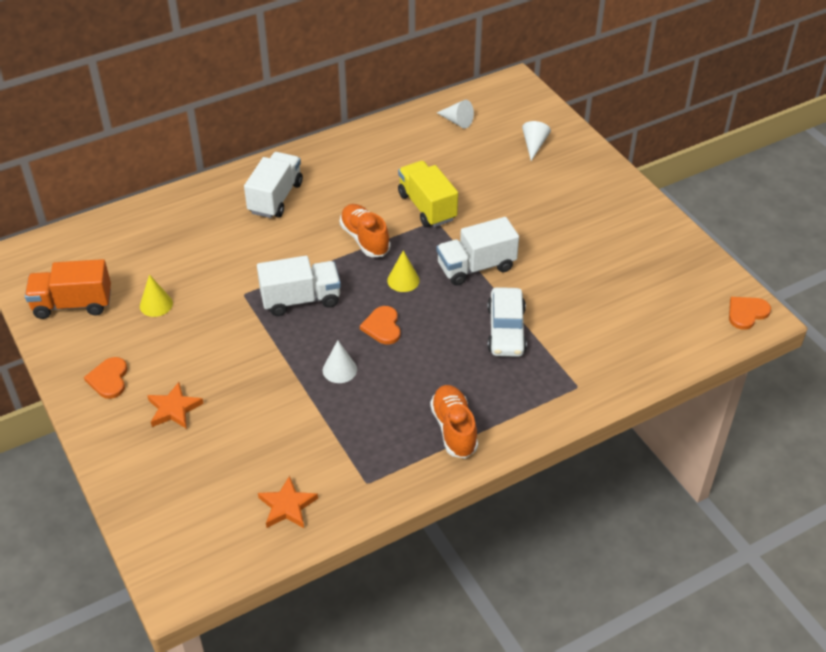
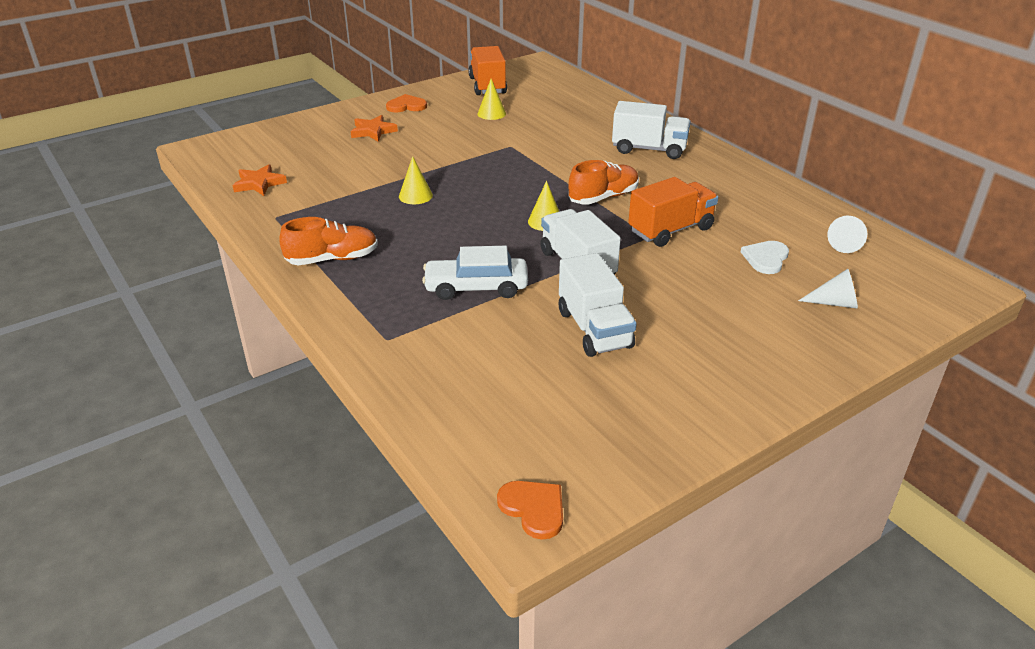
camera: 85 degrees right, 10 degrees down
white truck [257,256,341,316] -> white truck moved to [559,253,637,357]
white cone [323,340,357,383] -> yellow cone [399,156,433,204]
orange heart [360,306,401,345] -> none
yellow truck [398,161,458,227] -> orange truck [628,177,718,247]
none -> white heart [741,241,789,274]

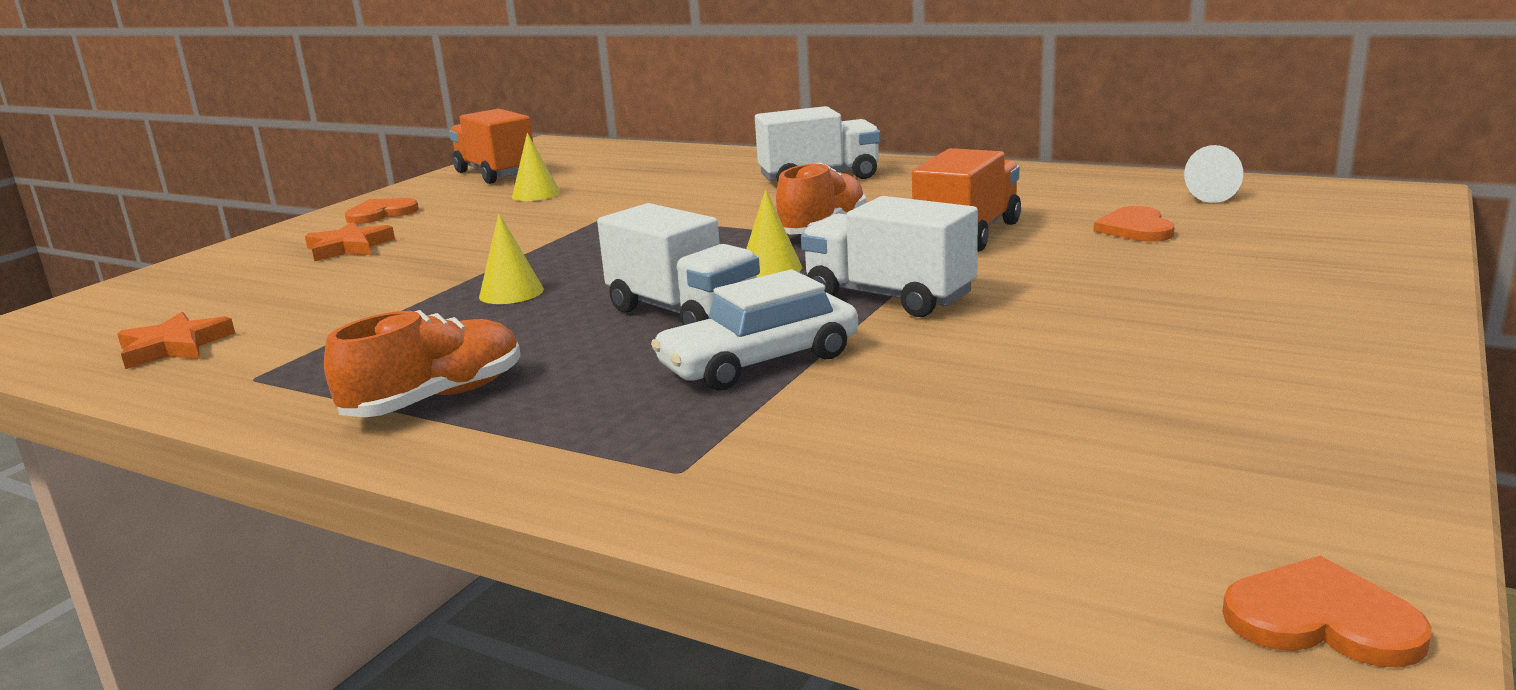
camera: 25 degrees left, 15 degrees down
white truck [559,253,637,357] -> white truck moved to [597,203,760,325]
white heart [741,241,789,274] -> orange heart [1094,206,1175,242]
white cone [798,269,858,309] -> none

